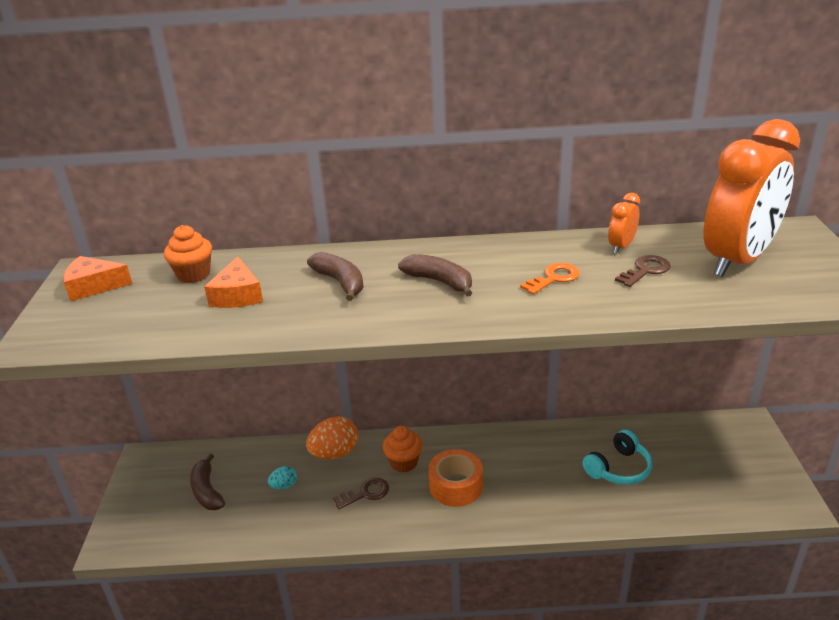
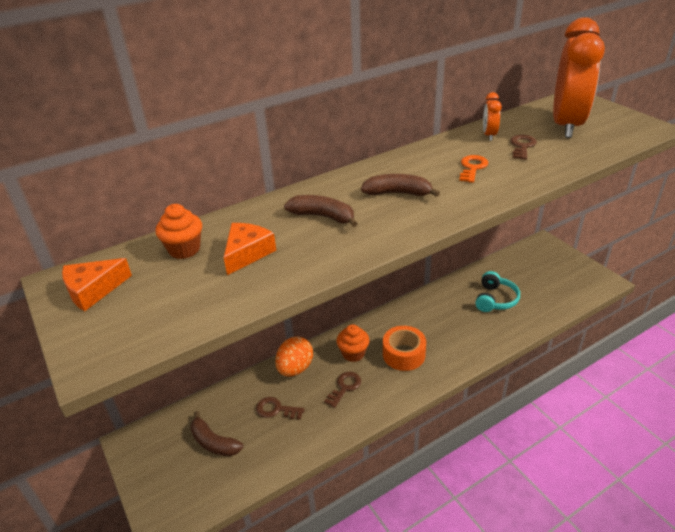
camera: 30 degrees left, 5 degrees up
orange cheese [204,257,263,308] -> orange cheese turned 120 degrees counterclockwise [224,223,276,275]
turquoise egg [268,466,297,489] -> brown key [256,397,305,420]

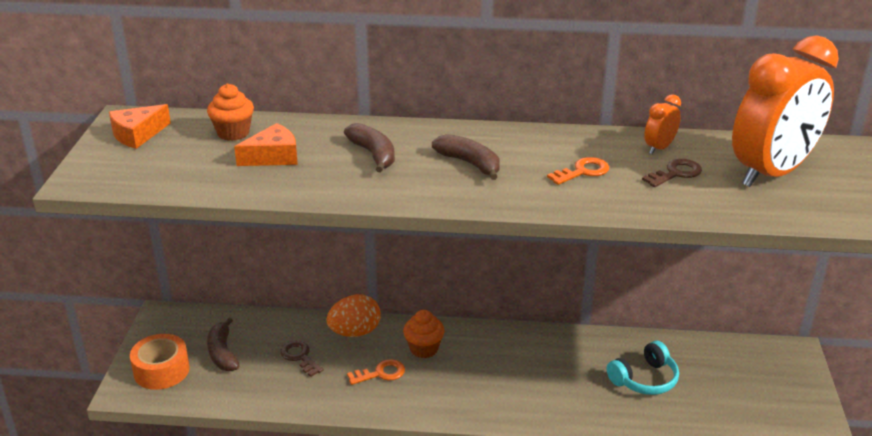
camera: 35 degrees right, 5 degrees down
orange cheese [62,258,132,311] -> orange cheese turned 45 degrees counterclockwise [109,104,171,149]
brown key [324,372,361,408] -> orange key [347,359,405,385]
orange tape [383,326,426,371] -> orange tape moved to [130,334,190,390]

